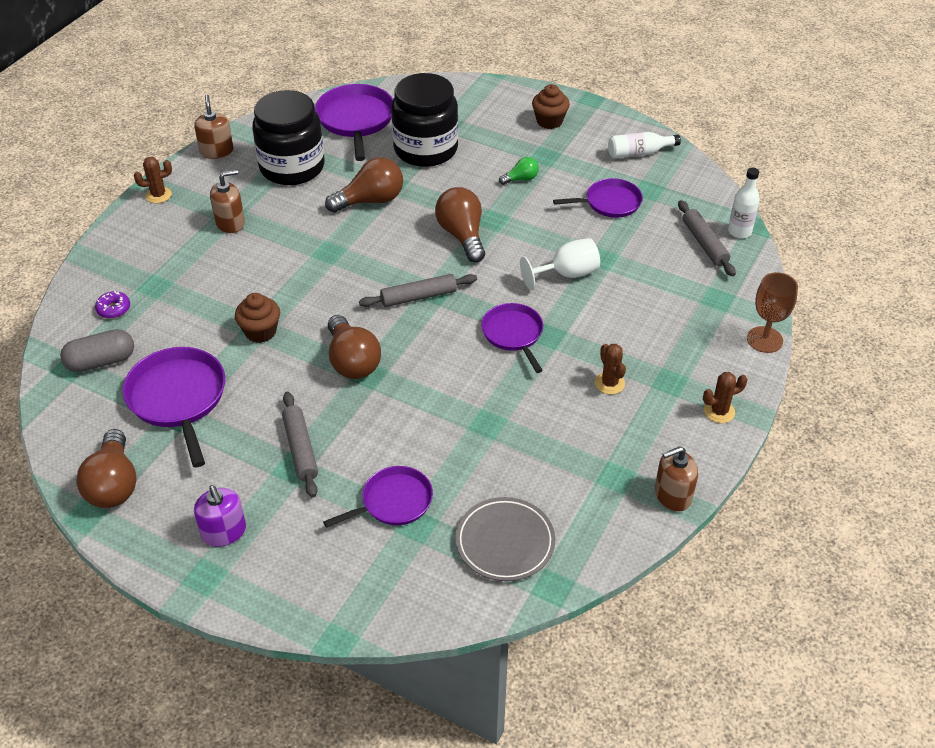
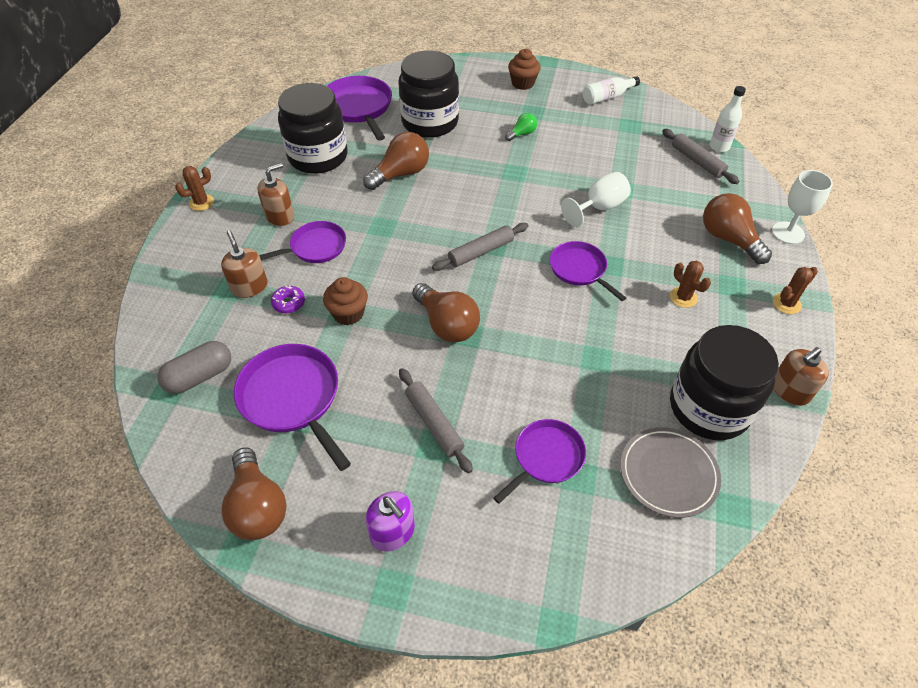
camera: 15 degrees left, 5 degrees up
purple donut [95,291,130,318] -> purple donut moved to [271,286,305,314]
brown soap dispenser [194,94,233,159] -> brown soap dispenser moved to [221,230,268,298]
brown light bulb [435,187,485,263] -> brown light bulb moved to [703,193,772,264]
purple pan [553,178,643,218] -> purple pan moved to [259,221,346,263]
brown goblet [747,272,798,353] -> white goblet [772,170,833,244]
none -> black jar [670,325,779,440]

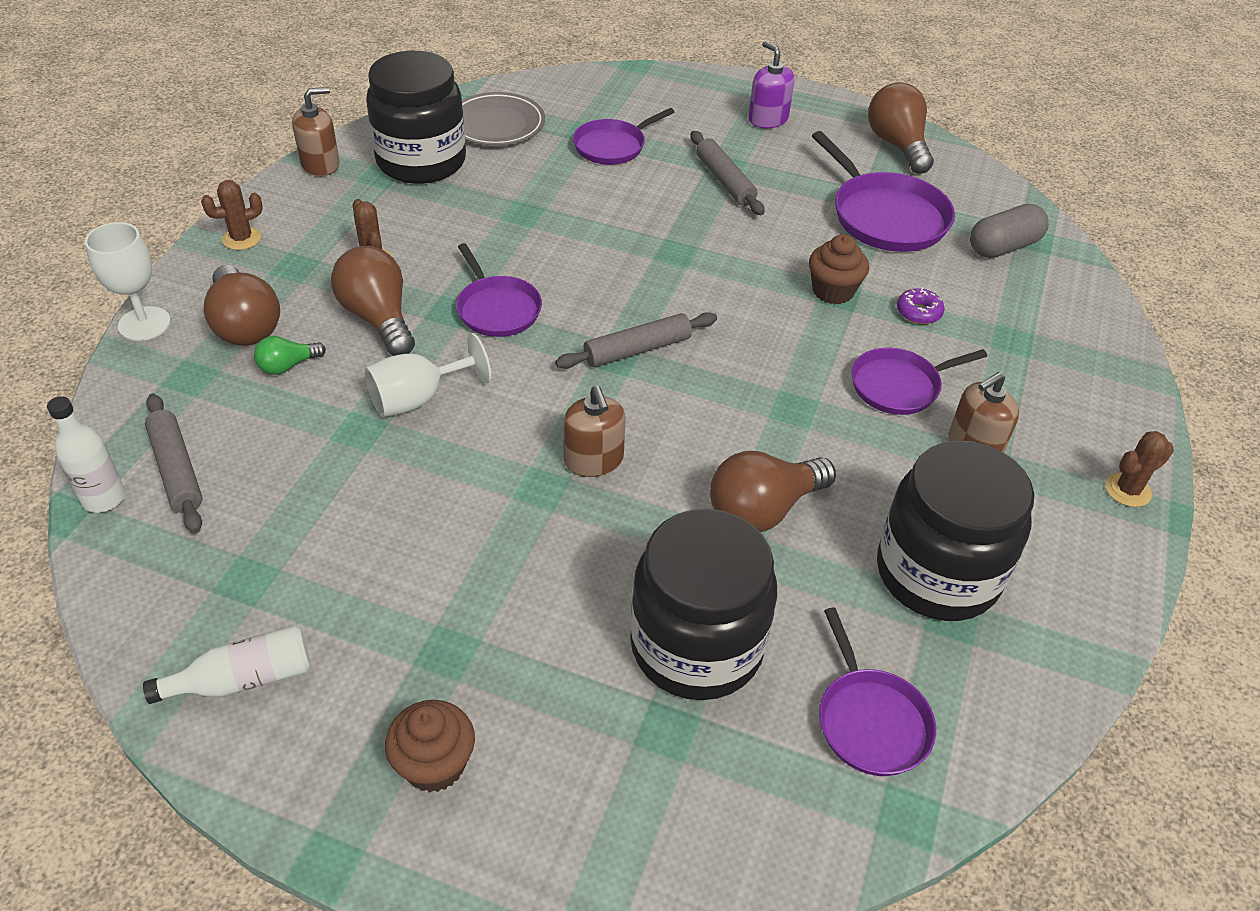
camera: 175 degrees left, 5 degrees down
brown soap dispenser [221,230,268,298] -> brown soap dispenser moved to [563,386,626,477]
purple pan [327,76,392,141] -> purple pan [819,608,936,776], size x0.65
brown light bulb [412,283,480,342] -> brown light bulb moved to [331,246,415,356]
green light bulb [505,113,537,141] -> green light bulb moved to [254,336,326,375]

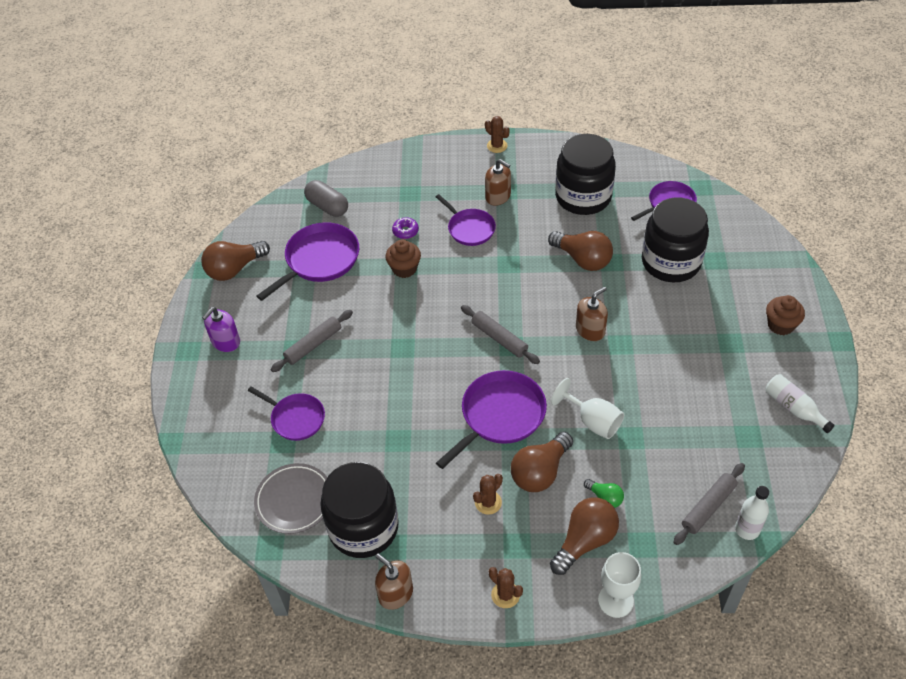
camera: 105 degrees left, 5 degrees up
purple pan [456,243,542,337] -> purple pan [436,370,547,469], size x1.55

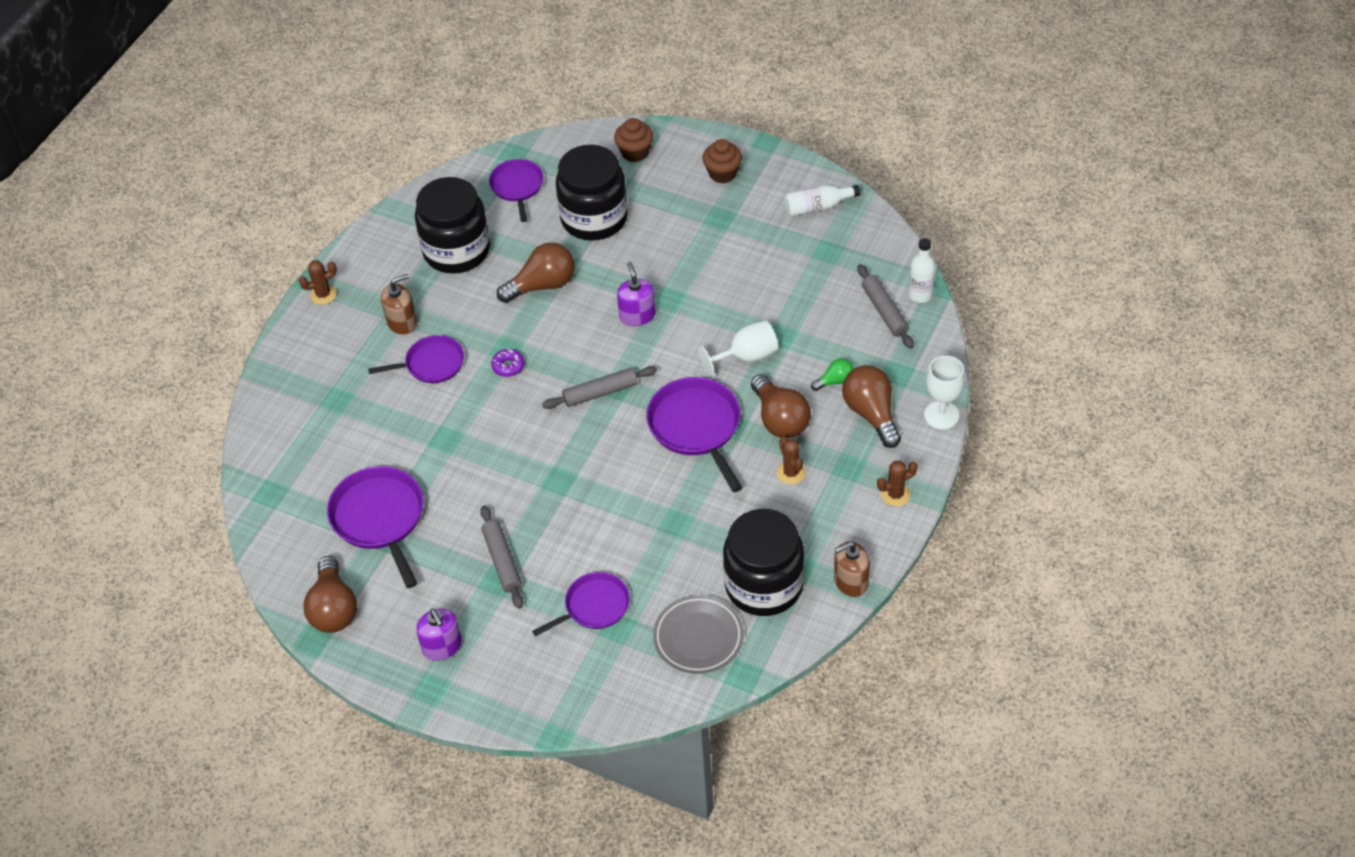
camera: 65 degrees left, 0 degrees up
grey capsule [304,180,348,217] -> none
brown cupcake [386,239,421,278] -> brown cupcake moved to [614,118,653,162]
purple donut [392,217,419,239] -> purple donut moved to [491,349,524,377]
brown soap dispenser [576,287,608,341] -> purple soap dispenser [617,262,656,326]

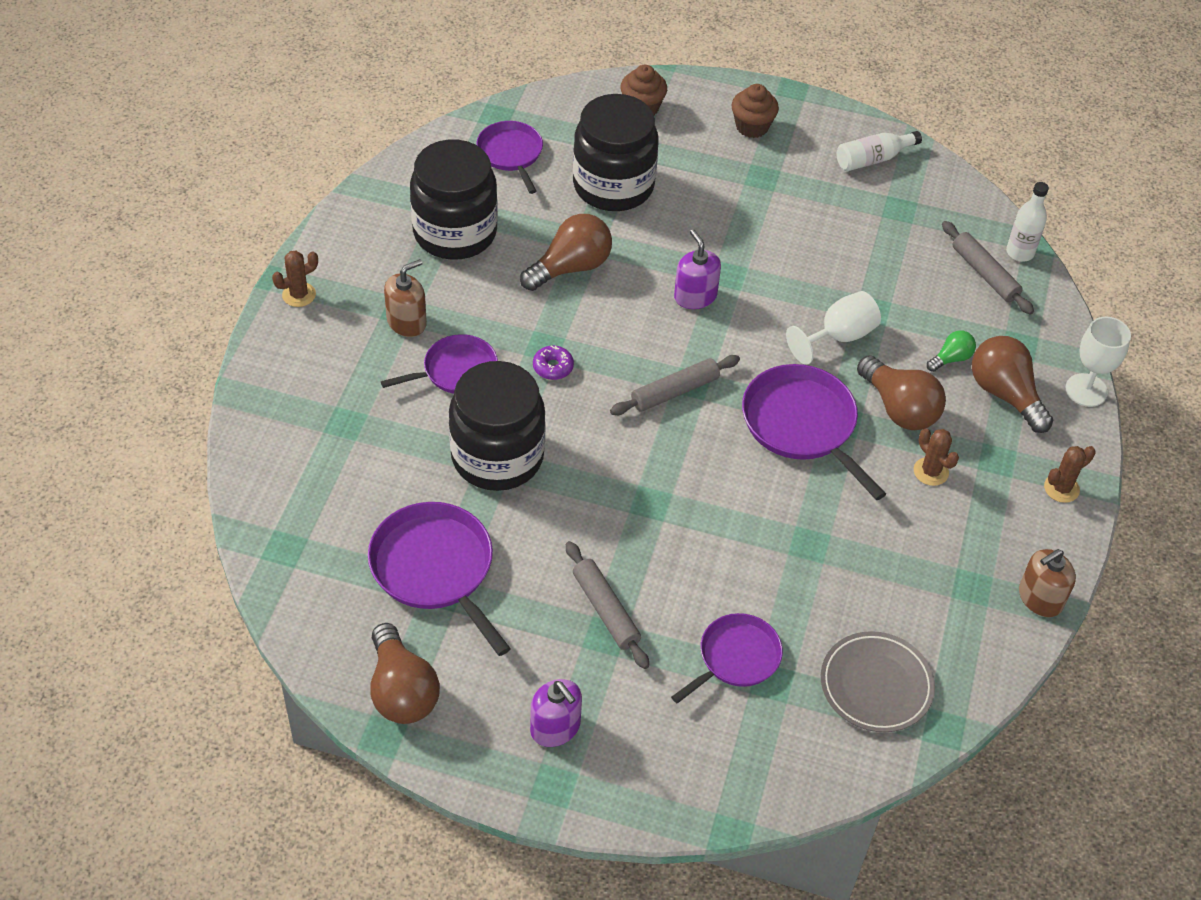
camera: 15 degrees left, 0 degrees up
black jar [723,509,804,616] -> black jar moved to [449,361,546,491]

